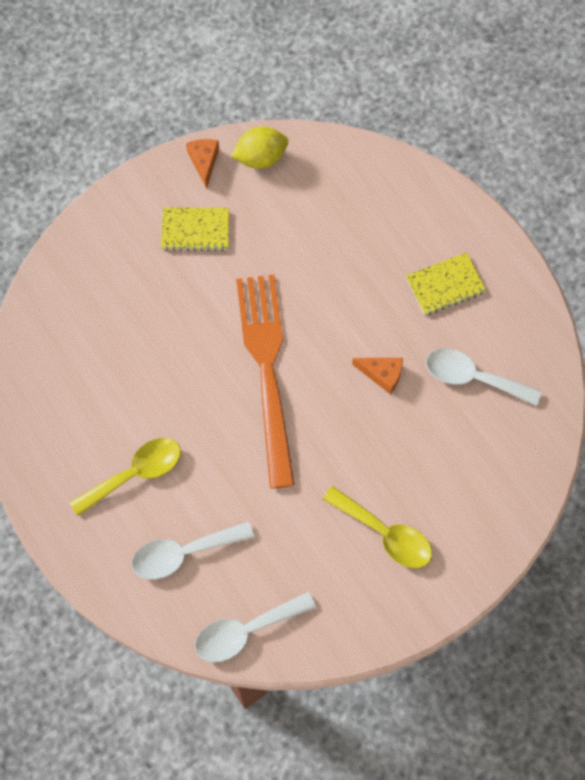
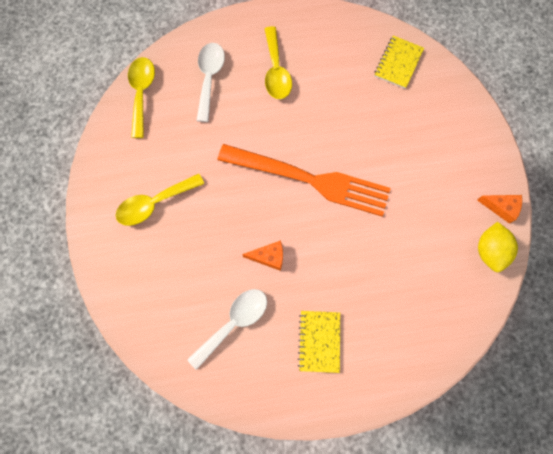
camera: 115 degrees right, 5 degrees up
yellow notebook [161,207,229,251] -> yellow notebook moved to [374,36,424,89]
white spoon [195,592,316,662] -> yellow spoon [128,57,155,138]
orange cheese [352,358,403,394] -> orange cheese turned 135 degrees counterclockwise [242,240,283,271]

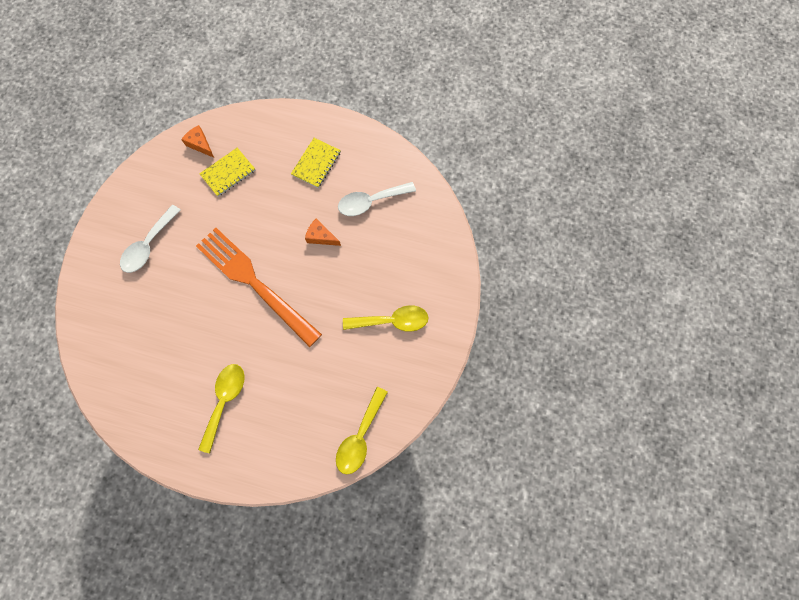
camera: 155 degrees left, 0 degrees up
white spoon [196,43,225,122] -> white spoon moved to [120,205,181,273]
yellow notebook [374,36,424,89] -> yellow notebook moved to [199,148,256,197]
orange cheese [477,195,522,224] -> orange cheese moved to [181,125,214,158]
yellow lemon [478,222,518,272] -> none

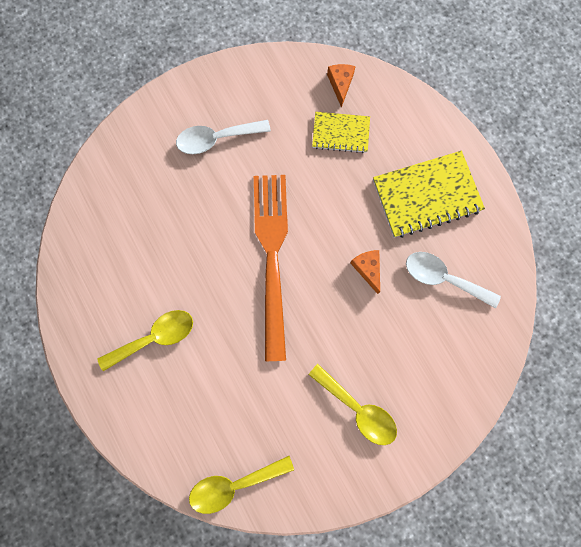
camera: 45 degrees right, 5 degrees up
yellow notebook [291,138,341,188] -> yellow notebook [373,151,485,238], size x1.67

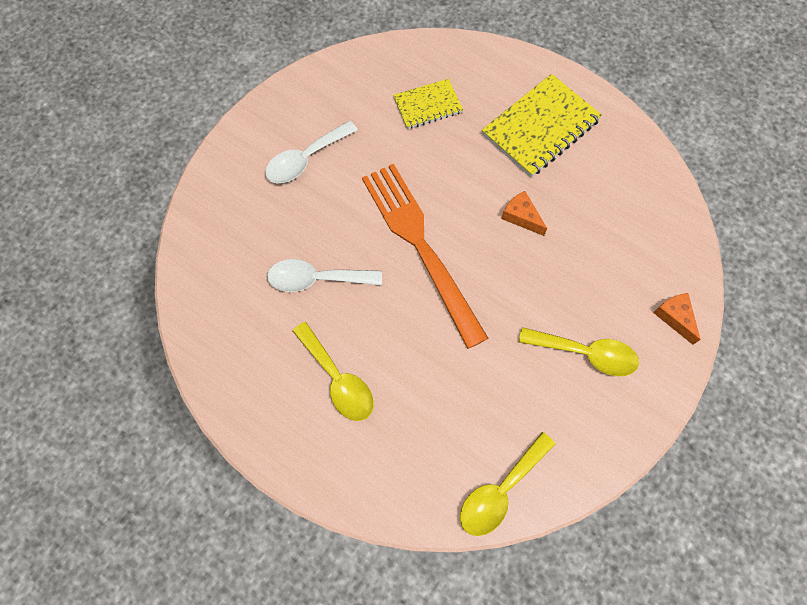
camera: 25 degrees left, 10 degrees down
yellow spoon [97,310,193,371] -> yellow spoon turned 105 degrees clockwise [293,322,374,421]
orange cheese [327,64,356,108] -> orange cheese moved to [653,293,701,345]
white spoon [406,252,501,308] -> white spoon moved to [267,259,382,292]

